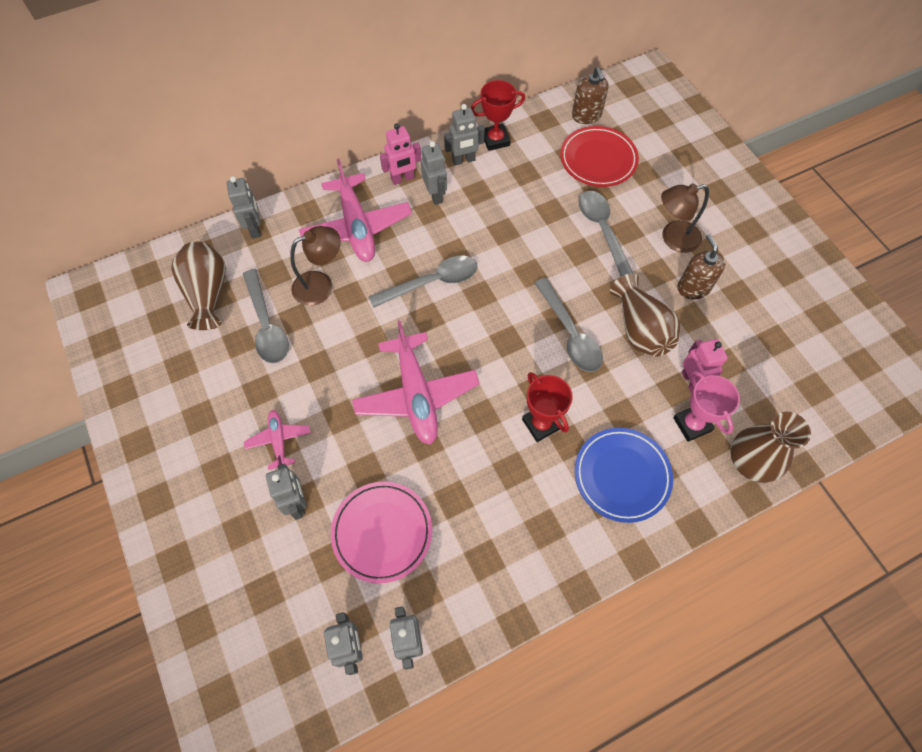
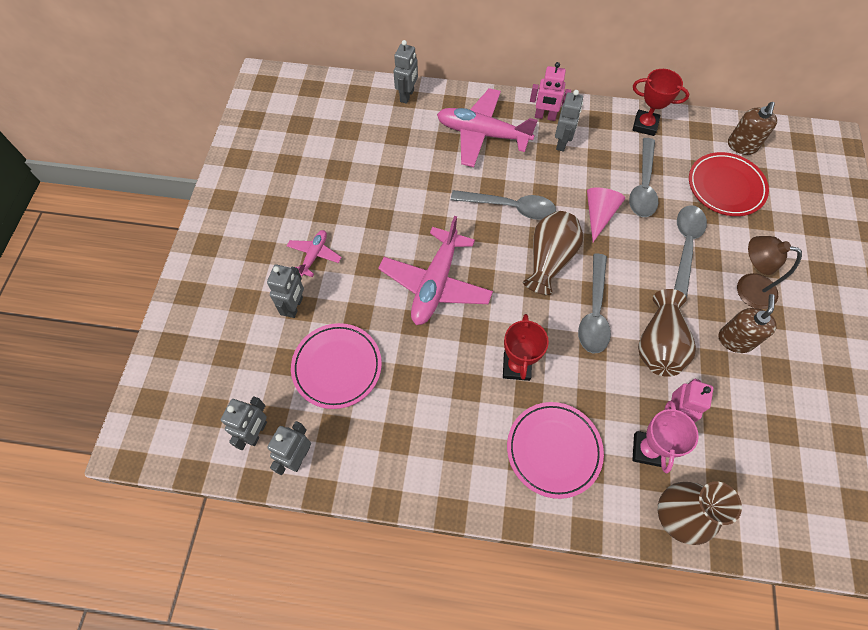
camera: 35 degrees right, 0 degrees up
brown vase [171,242,226,330] -> brown vase moved to [523,211,583,295]
grey spoon [243,269,289,364] -> grey spoon moved to [629,138,658,217]
brown lamp [290,226,341,306] -> none
pink plane [299,159,412,262] -> pink plane turned 90 degrees clockwise [437,88,538,167]
grey robot [444,104,485,166] -> none
blue plate [575,428,673,523] -> pink plate [507,402,604,499]
none -> pink cone [587,188,625,242]

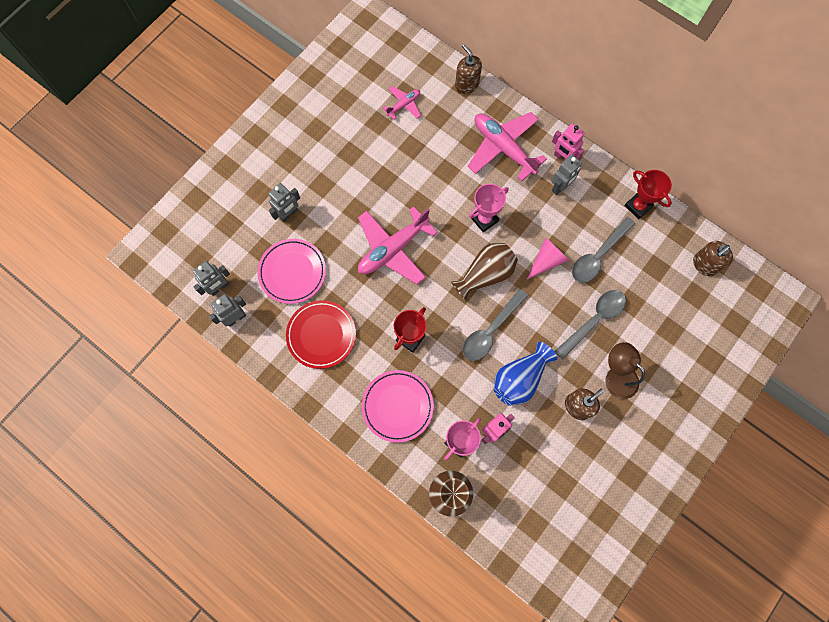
camera: 30 degrees right, 10 degrees up
pink plane [287,230,342,277] -> pink plane moved to [383,86,421,120]
grey robot [393,40,418,104] -> brown soap dispenser [455,44,482,94]
grey spoon [451,190,556,220] -> pink trophy [469,184,509,232]
brown vase [638,289,696,377] -> blue vase [494,342,557,406]
red plate [689,152,769,216] -> red plate moved to [286,300,356,369]

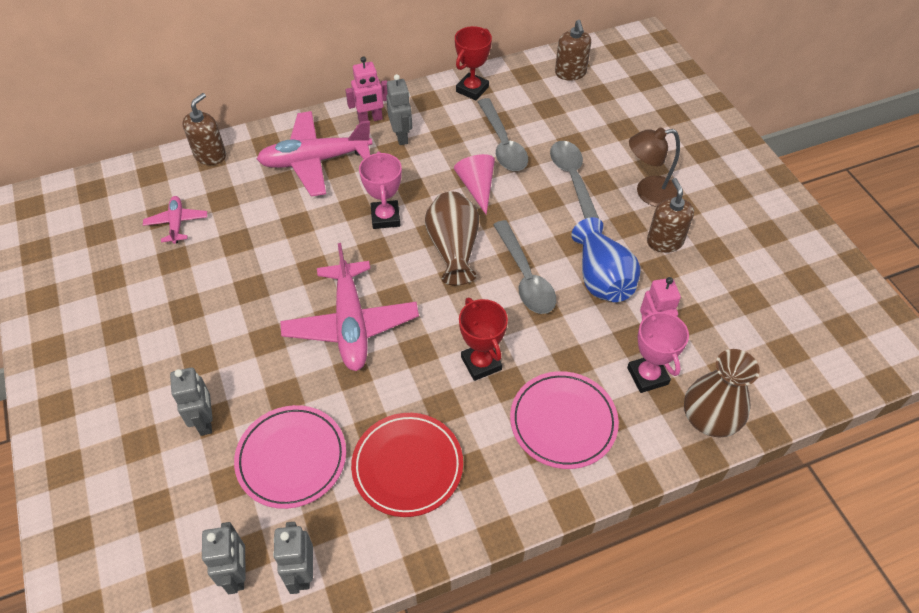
camera: 60 degrees left, 20 degrees down
brown soap dispenser [455,44,482,94] -> brown soap dispenser turned 120 degrees clockwise [182,93,226,165]
red trophy [624,170,672,219] -> red trophy turned 45 degrees counterclockwise [455,26,492,100]

